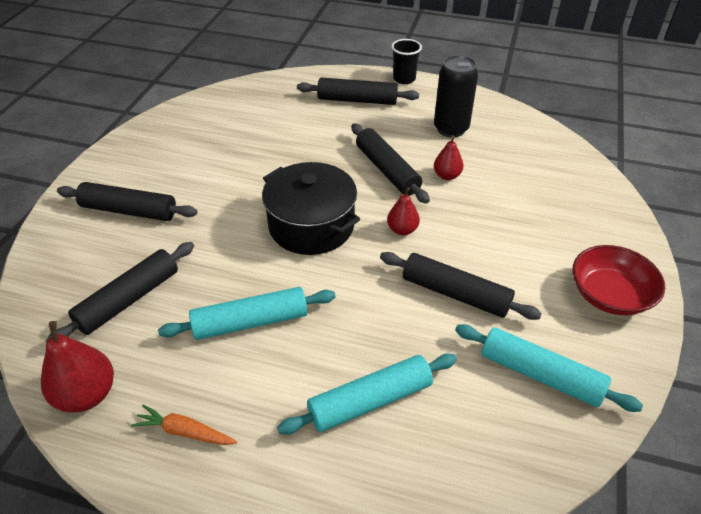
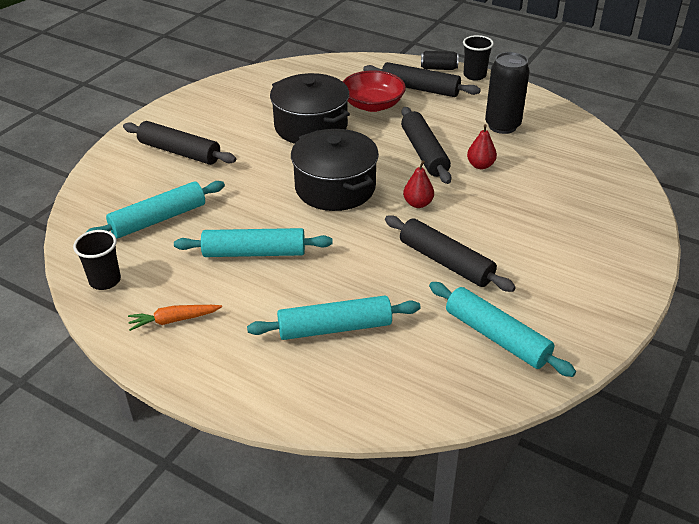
camera: 15 degrees right, 5 degrees down
red pear [41,321,114,413] -> black cup [73,230,121,290]
black rolling pin [46,242,194,343] -> turquoise rolling pin [85,181,225,238]
orange carrot [131,404,237,445] -> orange carrot turned 45 degrees counterclockwise [128,305,222,331]
red bowl [573,245,665,315] -> red bowl moved to [343,70,406,112]
none -> black pot [270,73,350,144]
none -> black can [421,51,459,70]

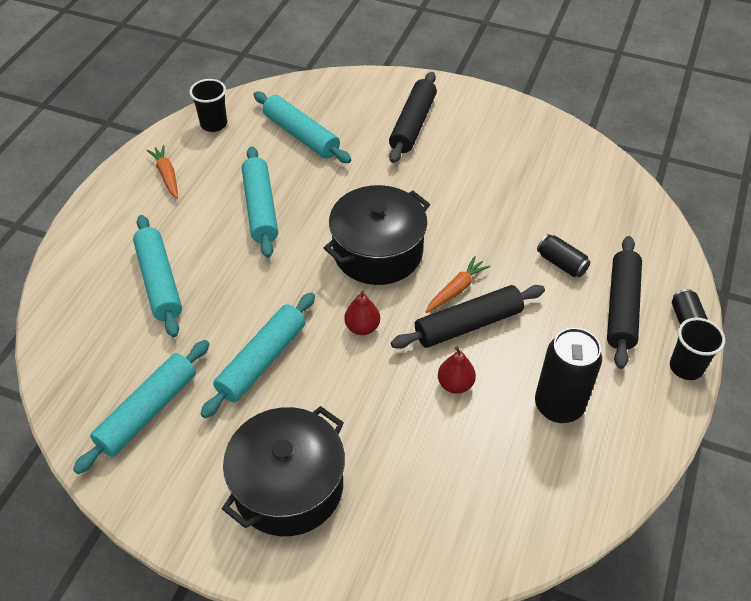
camera: 80 degrees right, 10 degrees up
black pot [270,73,350,144] -> black pot moved to [222,406,345,536]
red bowl [343,70,406,112] -> black can [537,234,590,277]
black rolling pin [385,215,516,292] -> turquoise rolling pin [201,292,315,418]
none -> orange carrot [426,256,490,313]

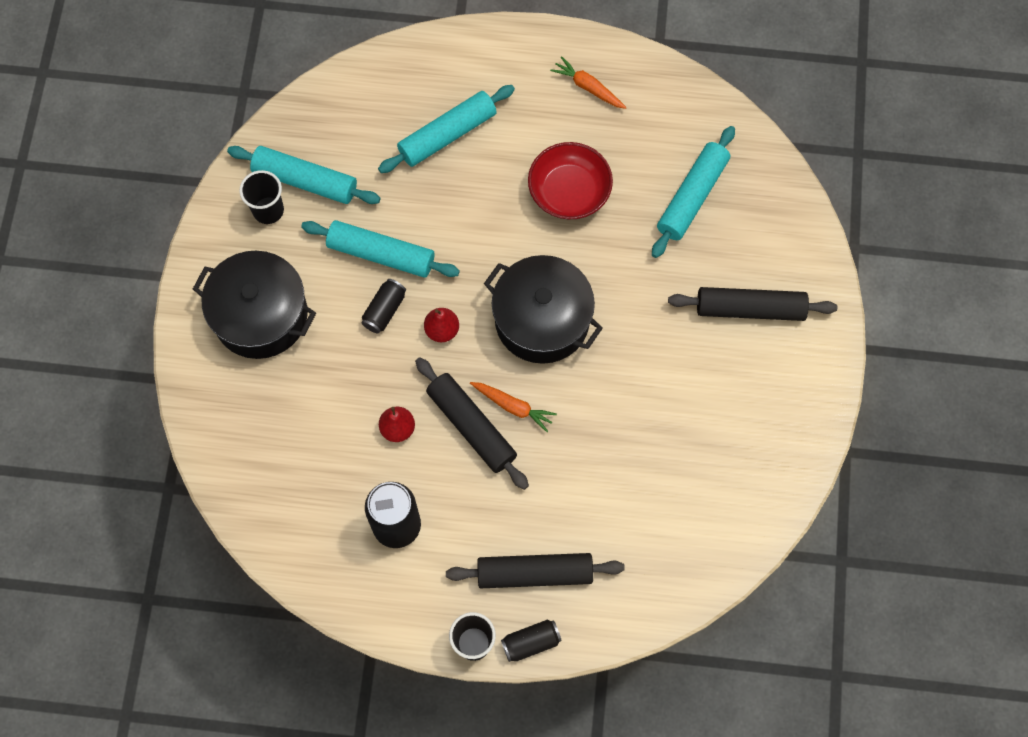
camera: 75 degrees right, 20 degrees up
orange carrot [147,145,178,199] -> orange carrot turned 105 degrees counterclockwise [550,56,627,109]
black cup [189,79,227,132] -> black cup moved to [239,170,284,224]
turquoise rolling pin [242,146,278,258] -> red bowl [528,142,613,219]
black can [537,234,590,277] -> black can moved to [362,279,406,334]

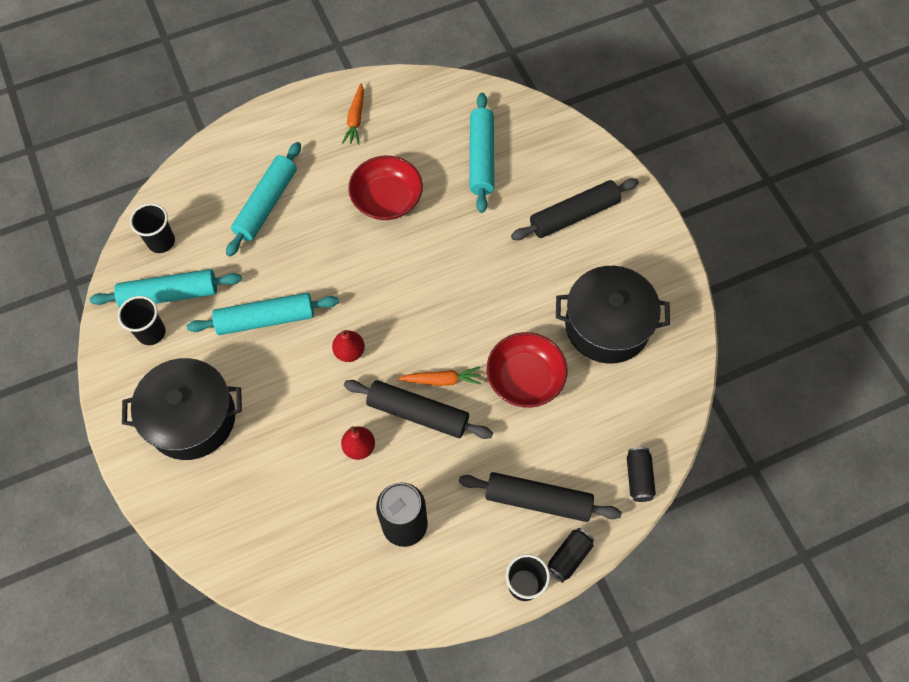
camera: 30 degrees left, 5 degrees down
black can [362,279,406,334] -> black can moved to [627,447,656,502]
black rolling pin [446,553,625,588] -> black rolling pin turned 45 degrees clockwise [459,472,622,522]
black pot [484,255,603,364] -> black pot moved to [556,266,670,364]
orange carrot [550,56,627,109] -> orange carrot turned 90 degrees counterclockwise [342,83,364,145]
none -> black cup [130,203,175,253]
none -> red bowl [487,332,567,408]

